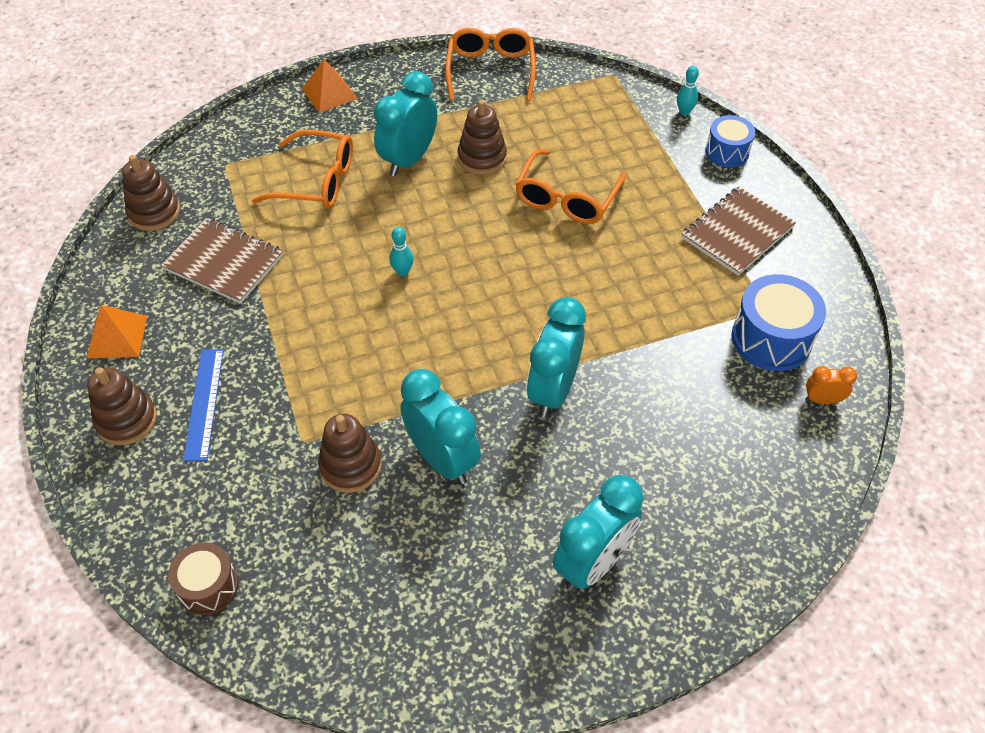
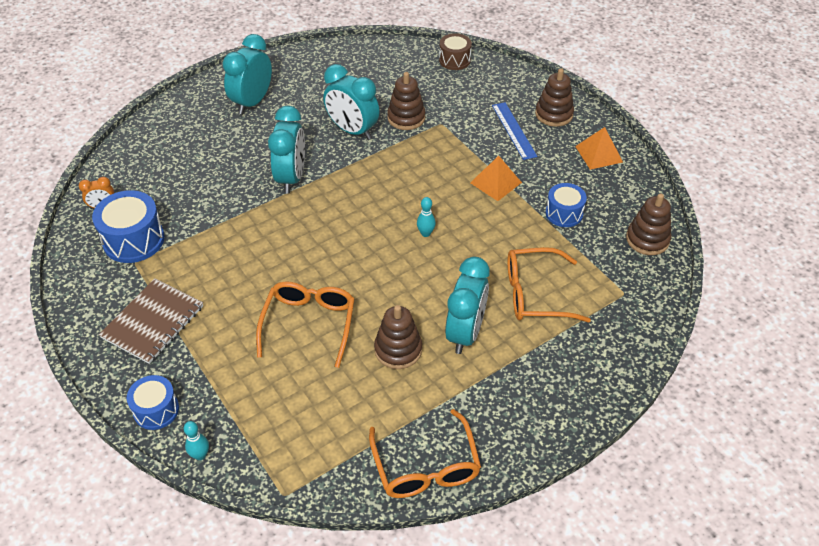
camera: 165 degrees right, 5 degrees down
brown notebook [161,218,283,304] -> blue drum [546,183,587,227]
orange pyramid [302,59,358,113] -> orange pyramid moved to [470,156,522,201]

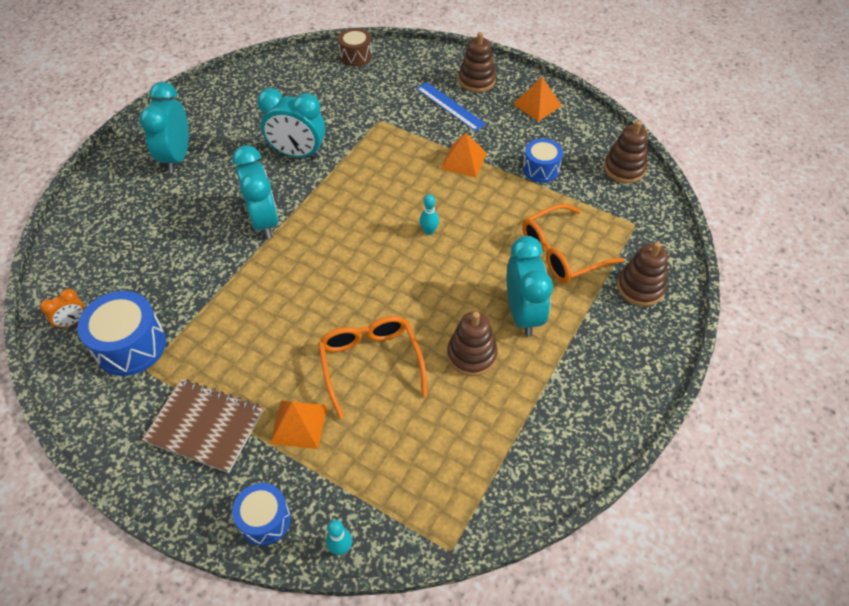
camera: 25 degrees left, 5 degrees up
brown notebook [99,278,203,364] -> brown notebook turned 75 degrees counterclockwise [142,379,263,473]
orange glasses [369,409,481,498] -> none
brown stacking toy [387,72,426,130] -> brown stacking toy moved to [617,242,668,306]
none -> orange pyramid [270,400,327,449]

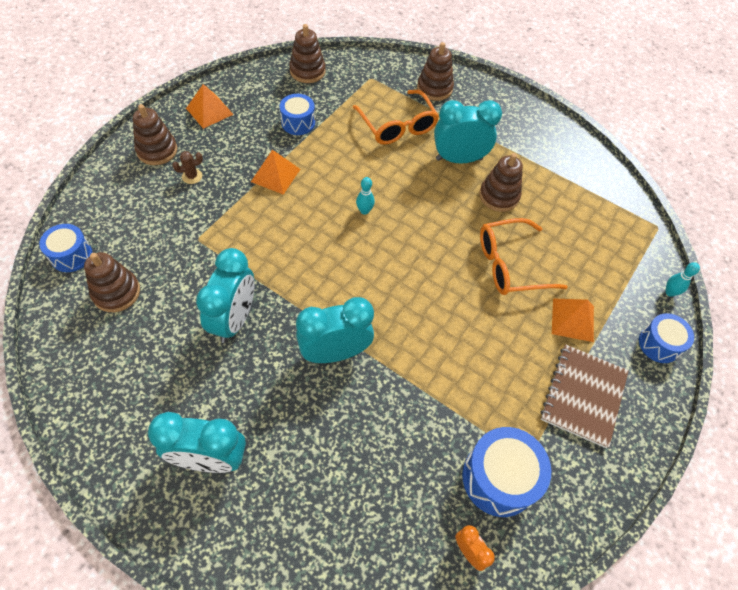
camera: 90 degrees left, 5 degrees up
brown drum [338,28,372,66] -> blue drum [39,224,92,272]
blue ruler [416,82,486,131] -> brown cactus [172,151,203,184]
none -> brown stacking toy [84,252,140,312]

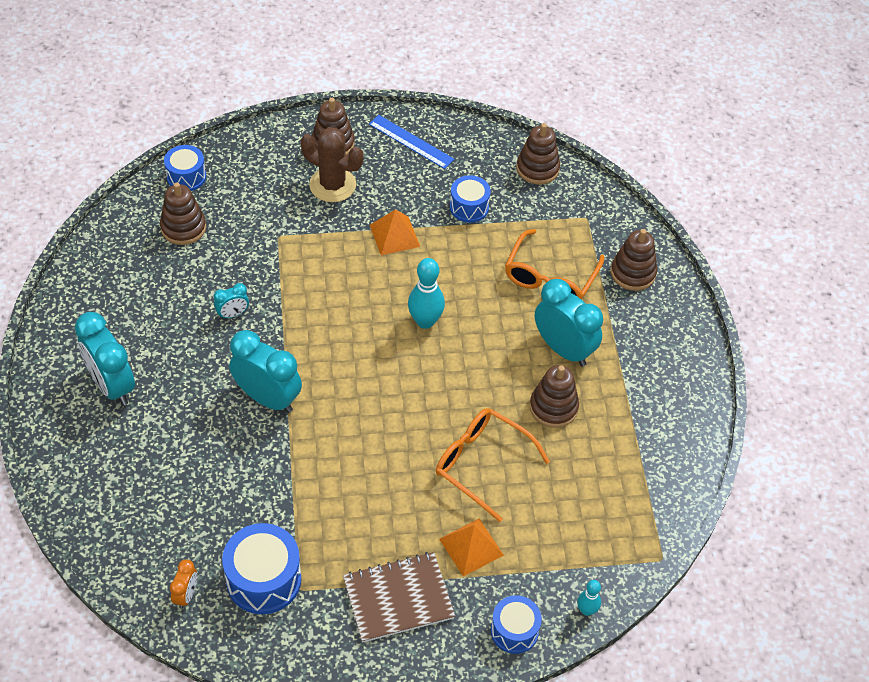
camera: 50 degrees right, 5 degrees down
brown cactus [172,151,203,184] -> brown cactus [301,127,363,202], size x2.16
orange pyramid [186,84,234,129] -> blue ruler [369,115,454,169]
turquoise clock [196,248,254,343] -> turquoise clock [214,283,249,319], size x0.48
turquoise bowling pin [356,177,375,215] -> turquoise bowling pin [408,258,445,329], size x1.77

